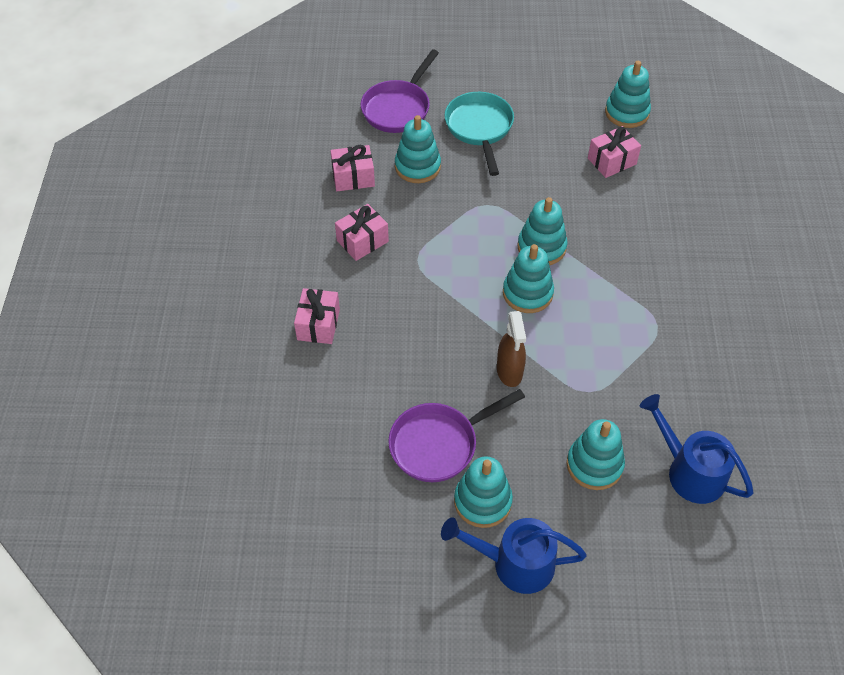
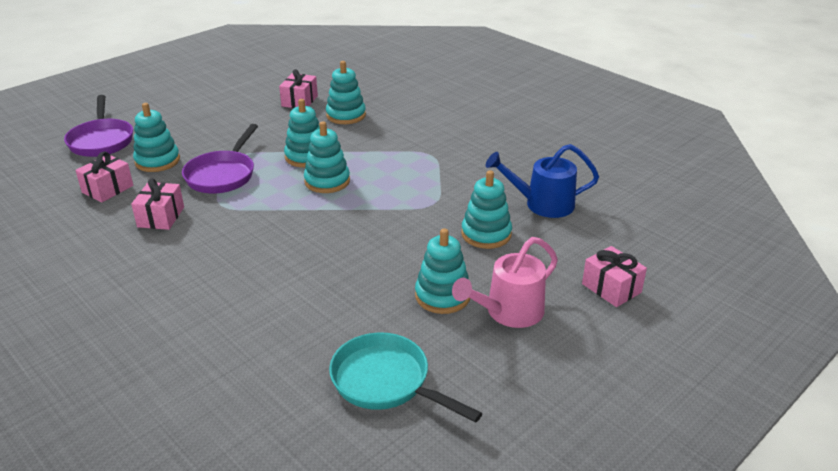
camera: 45 degrees left, 20 degrees down
pink gift [294,288,340,344] -> pink gift moved to [582,246,647,307]
purple pan [388,389,525,482] -> purple pan moved to [182,124,258,193]
blue watering can [441,517,587,594] -> pink watering can [452,237,558,328]
turquoise pan [445,92,514,176] -> turquoise pan moved to [329,332,482,423]
brown spray bottle [497,311,526,387] -> none
turquoise stacking toy [605,61,651,128] -> turquoise stacking toy moved to [326,61,366,124]

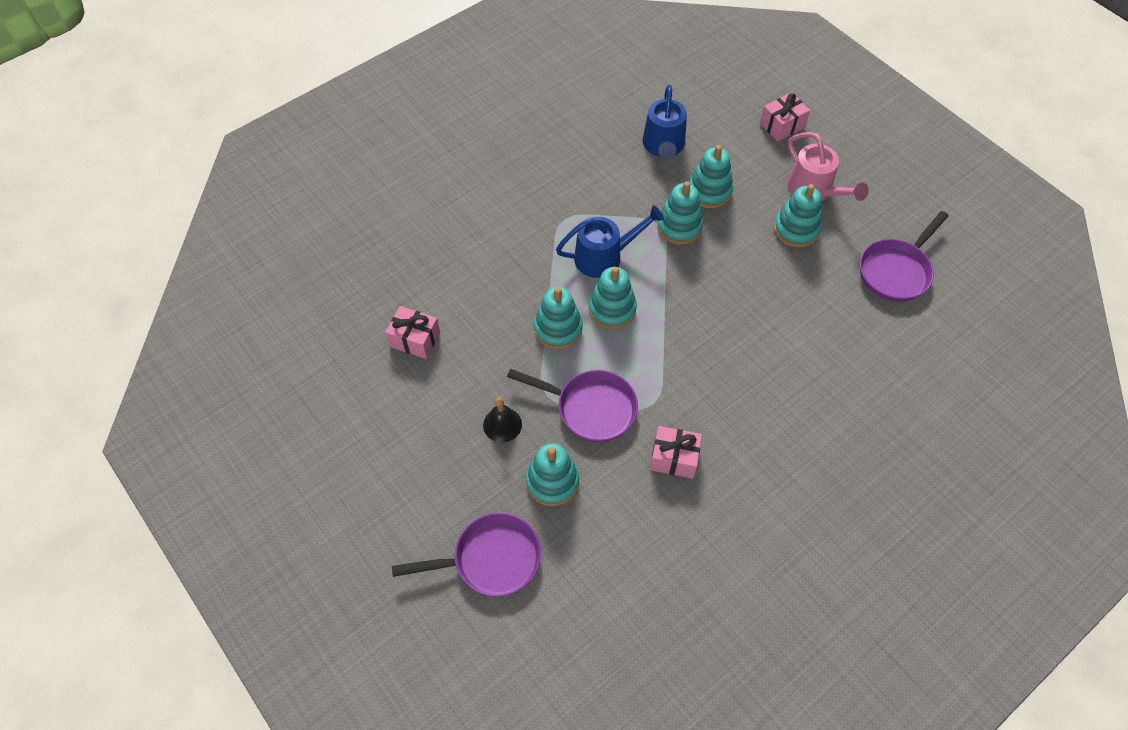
camera: 85 degrees left, 25 degrees up
pink gift [75,152,133,203] -> none
turquoise stacking toy [326,61,366,124] -> turquoise stacking toy moved to [657,181,703,245]
turquoise pan [329,332,482,423] -> purple pan [860,211,949,302]
none -> black bell [483,397,522,443]
none -> blue watering can [556,205,664,278]

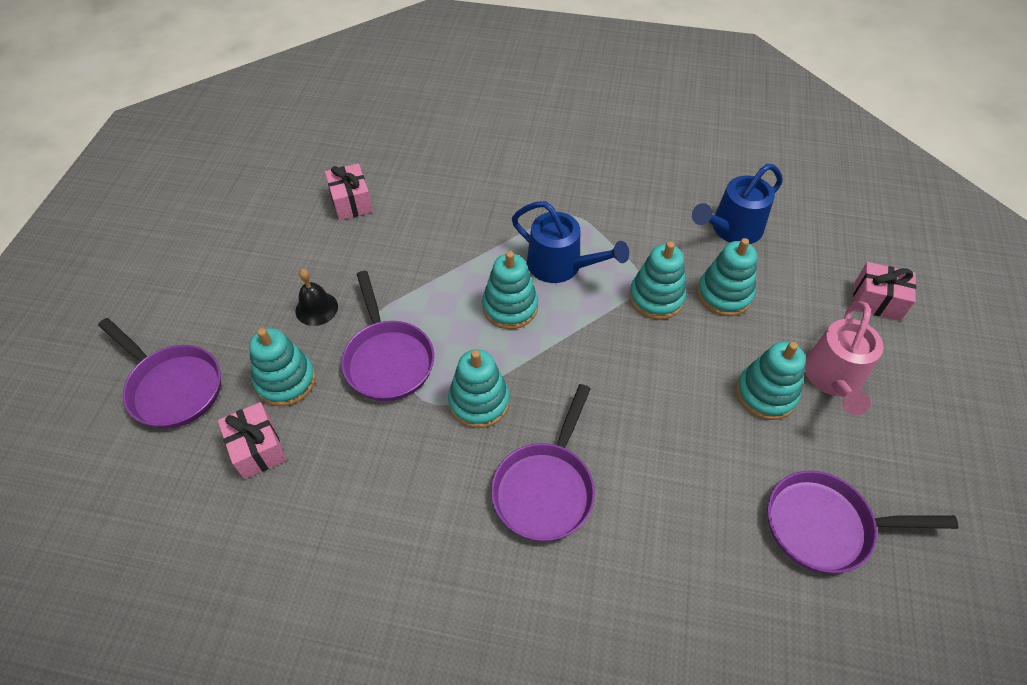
camera: 50 degrees right, 5 degrees down
turquoise stacking toy [534,287,583,349] -> turquoise stacking toy moved to [448,349,510,428]
pink gift [650,426,702,479] -> pink gift moved to [218,402,286,479]
none -> purple pan [491,384,595,541]

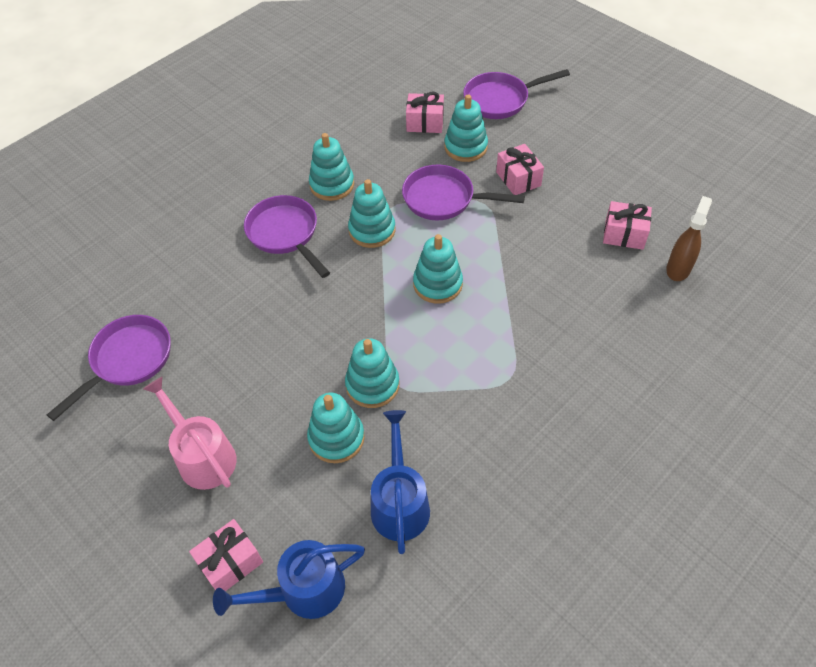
camera: 125 degrees right, 0 degrees up
black bell [295,269,338,326] -> pink gift [496,144,544,195]
blue watering can [512,201,629,283] -> blue watering can moved to [213,540,365,619]
turquoise stacking toy [736,341,806,420] -> turquoise stacking toy moved to [309,133,354,201]
none -> brown spray bottle [666,196,712,281]

